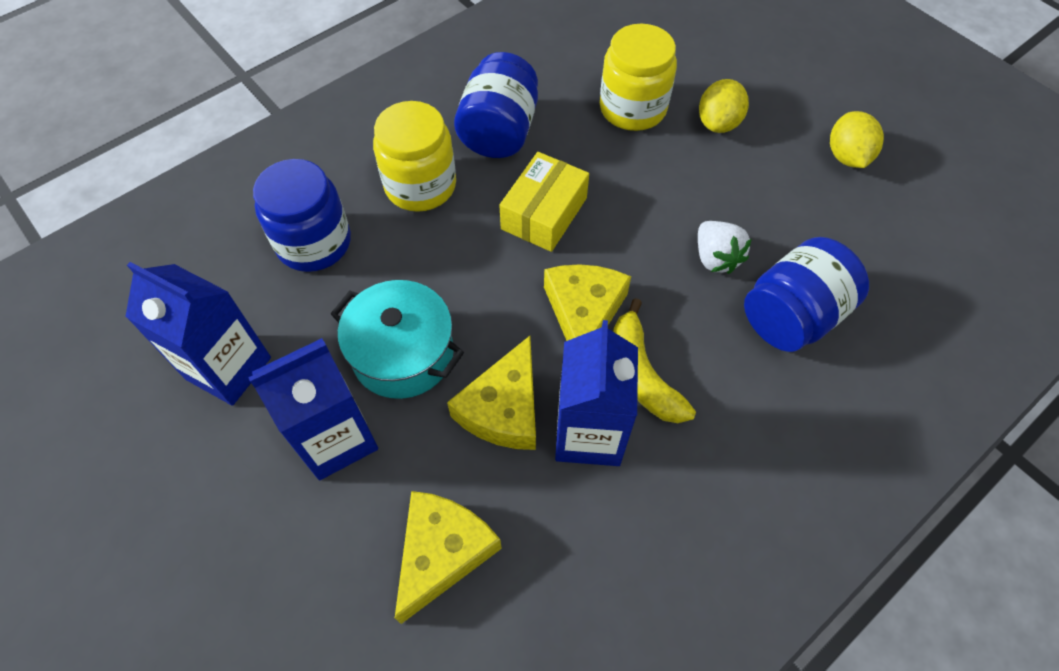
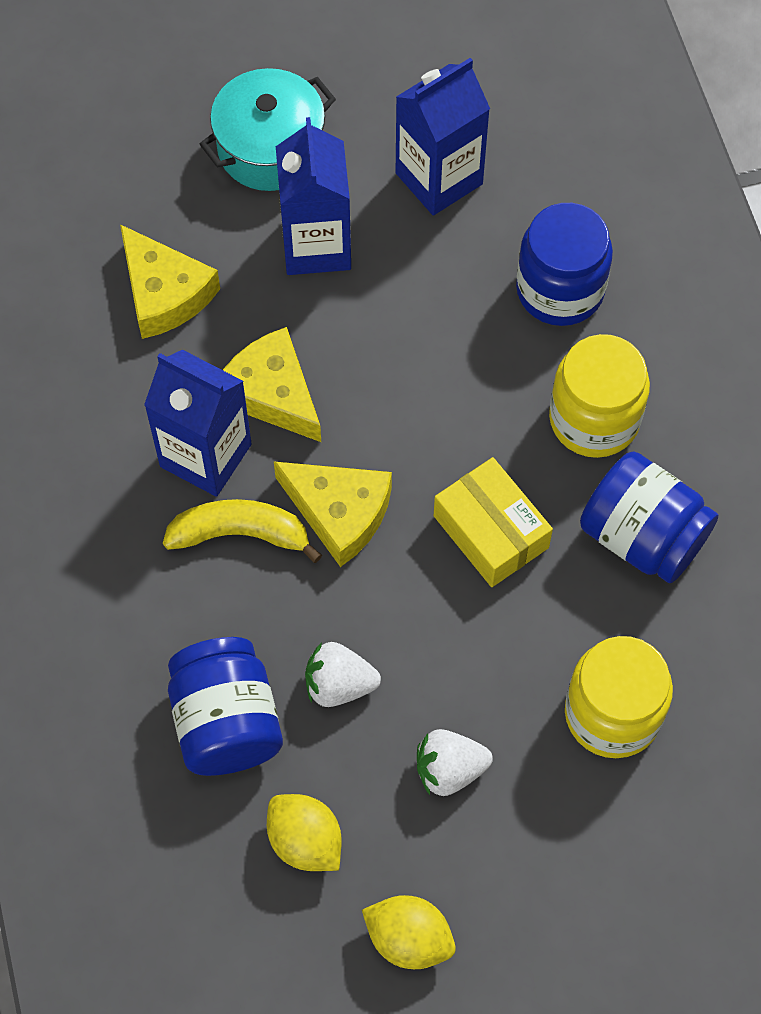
camera: 115 degrees right, 5 degrees up
turquoise pot [331,280,464,399] -> turquoise pot moved to [200,68,336,191]
yellow lemon [699,79,749,133] -> yellow lemon moved to [267,794,342,871]
none -> white strawberry [417,729,493,796]

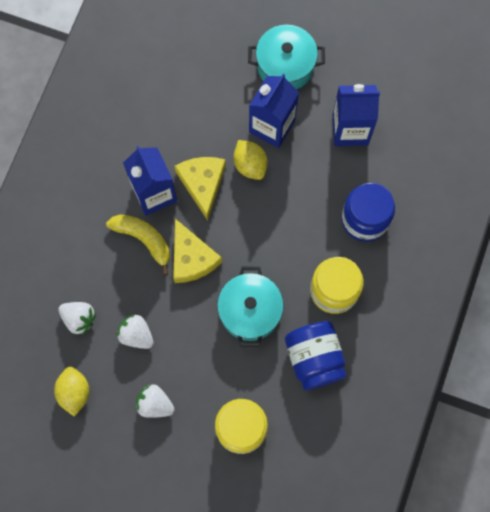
camera: 35 degrees right, 10 degrees up
yellow cheese [120,224,220,339] -> none
blue jar [168,637,283,776] -> white strawberry [58,302,96,335]
yellow lemon [362,895,456,969] -> yellow lemon moved to [233,140,268,180]
yellow box [434,457,553,587] -> turquoise pot [217,266,284,347]

